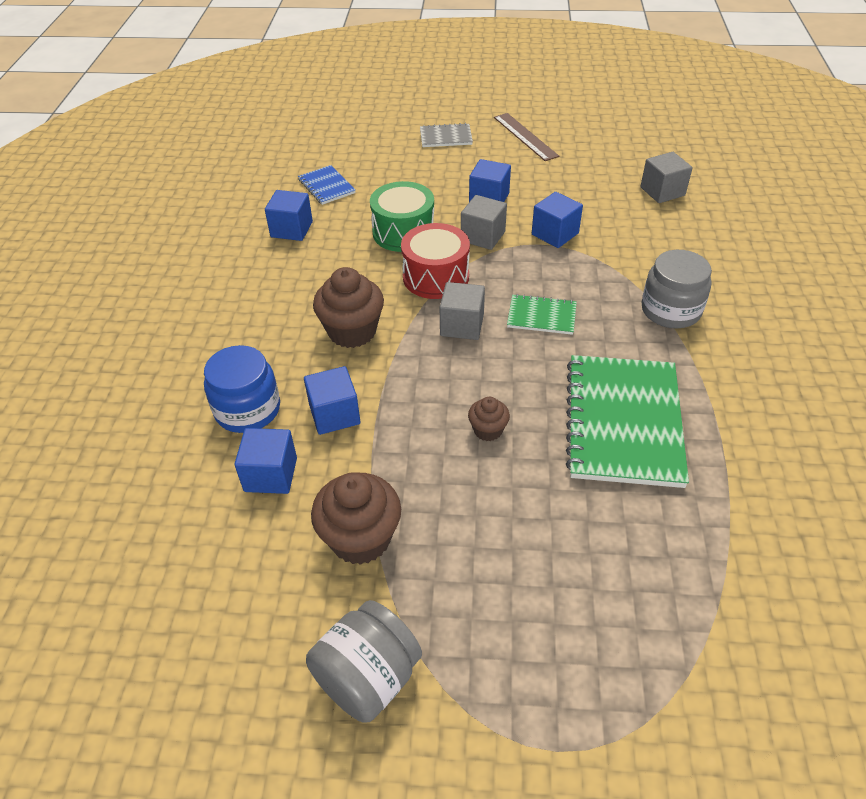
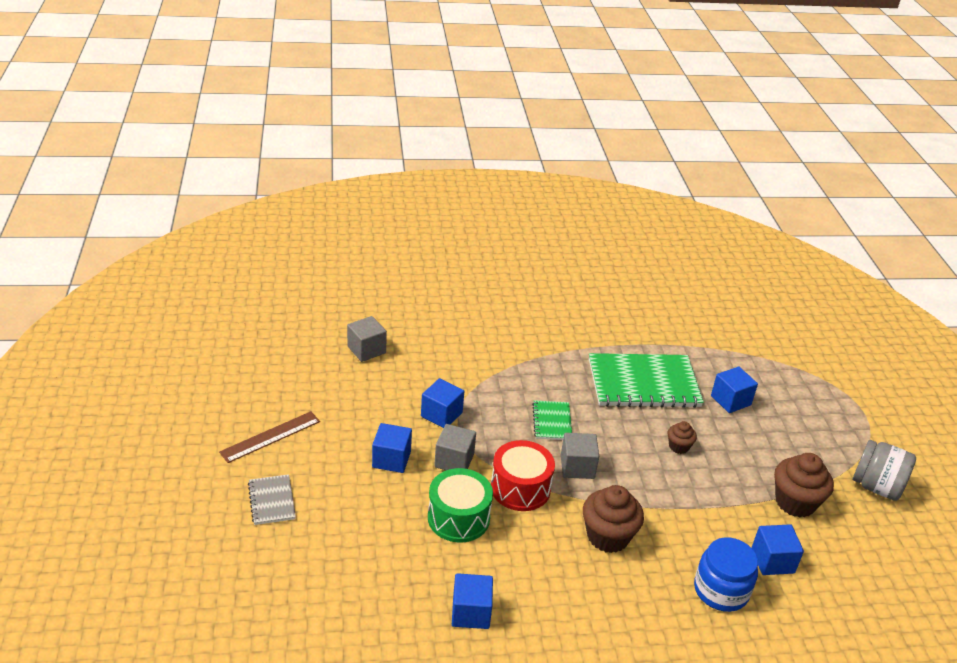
camera: 105 degrees left, 10 degrees down
blue notebook [298,165,356,205] -> none
blue cube [304,366,360,435] -> blue cube moved to [711,367,758,413]
grey jar [641,250,712,328] -> none

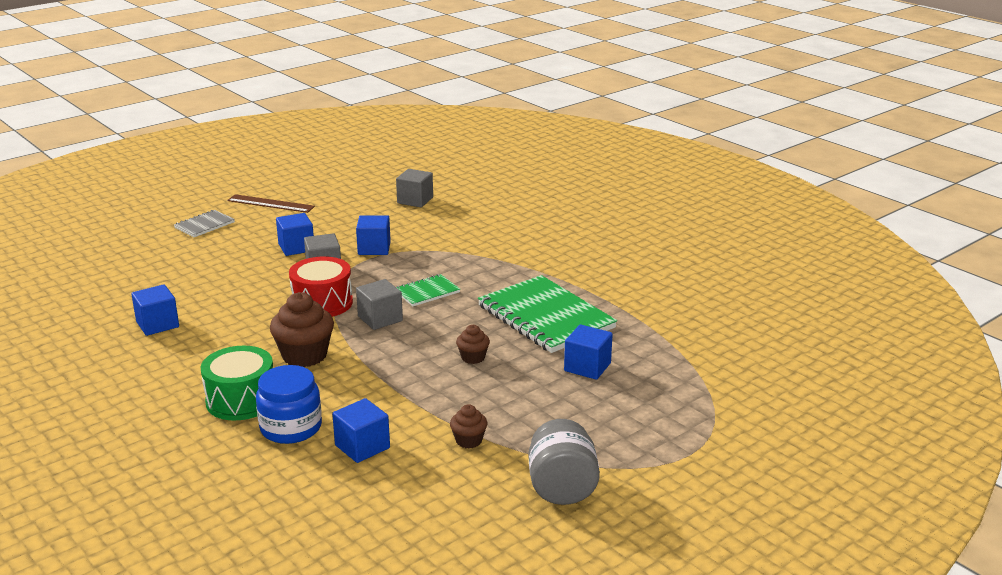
camera: 60 degrees right, 10 degrees down
green drum [428,468,493,542] -> green drum moved to [200,346,273,420]
brown cupcake [774,453,834,518] -> brown cupcake [450,405,487,448], size x0.53

